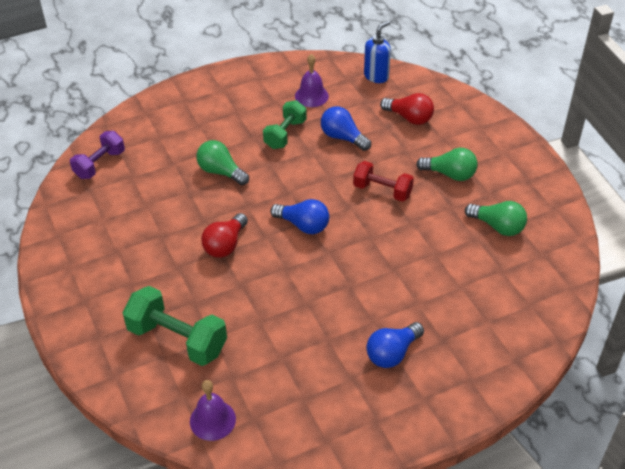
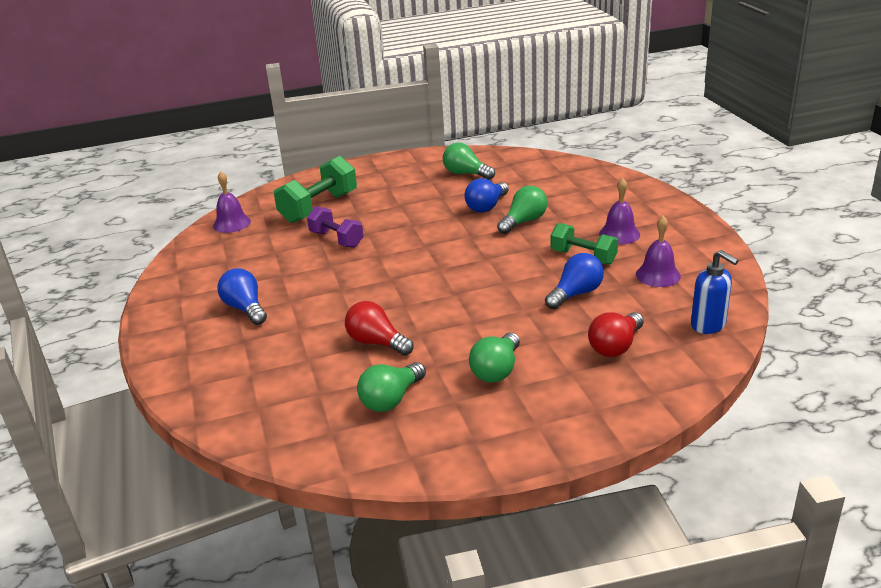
camera: 100 degrees right, 15 degrees down
purple dumbbell [70,131,125,179] -> purple dumbbell moved to [307,206,364,248]
red light bulb [201,213,248,258] -> red light bulb moved to [345,301,414,356]
blue light bulb [270,199,329,234] -> blue light bulb moved to [465,178,509,213]
red dumbbell [353,161,414,202] -> none
none -> green light bulb [443,143,495,180]
none -> purple bell [599,178,640,244]

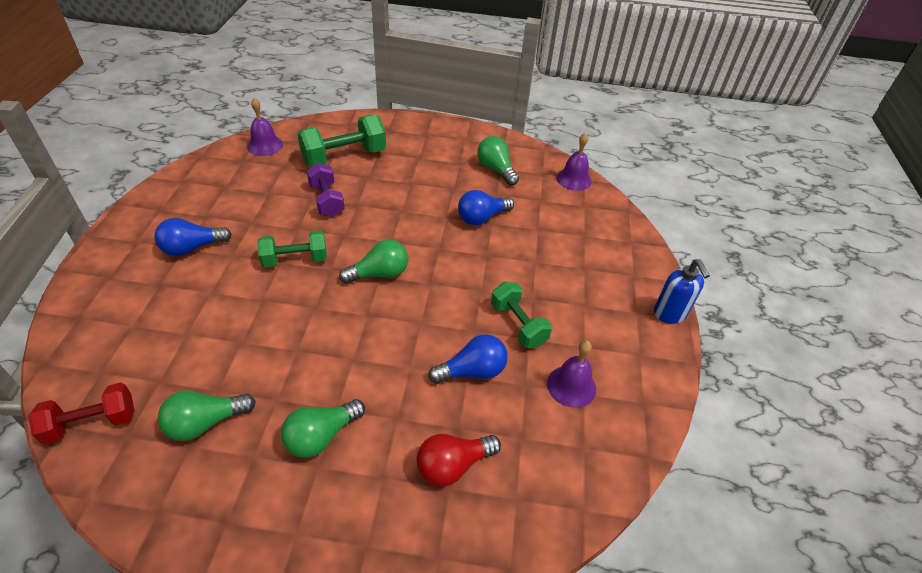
camera: 20 degrees right, 15 degrees up
blue light bulb [217,268,267,325] -> blue light bulb turned 105 degrees counterclockwise [155,218,232,256]
red light bulb [345,301,414,356] -> none
green light bulb [497,186,547,234] -> green light bulb moved to [339,239,408,284]
purple bell [599,178,640,244] -> purple bell moved to [556,133,592,191]
blue soap dispenser [691,250,739,334] -> blue soap dispenser moved to [654,259,710,324]
none -> red dumbbell [29,382,134,445]
none -> green dumbbell [257,230,327,267]

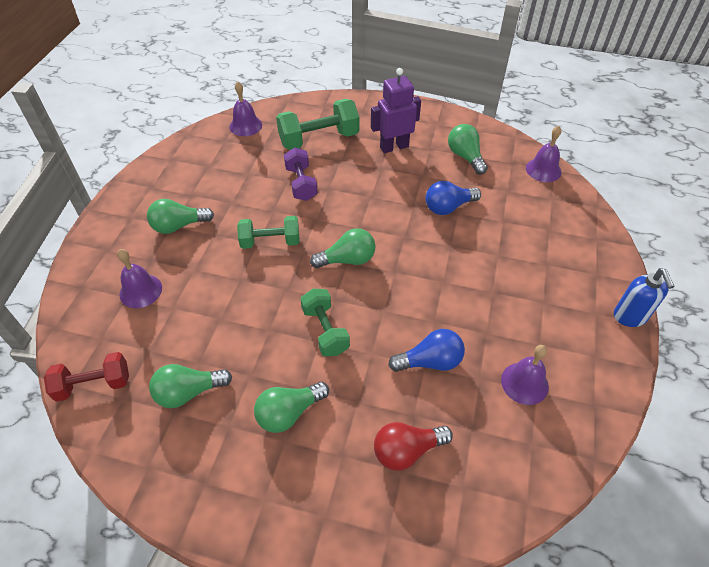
camera: 10 degrees right, 5 degrees up
blue light bulb [155,218,232,256] -> green light bulb [147,199,214,234]
green dumbbell [491,282,552,348] -> green dumbbell moved to [300,289,350,356]
none -> purple bell [117,249,162,308]
none -> purple robot [371,68,421,153]

